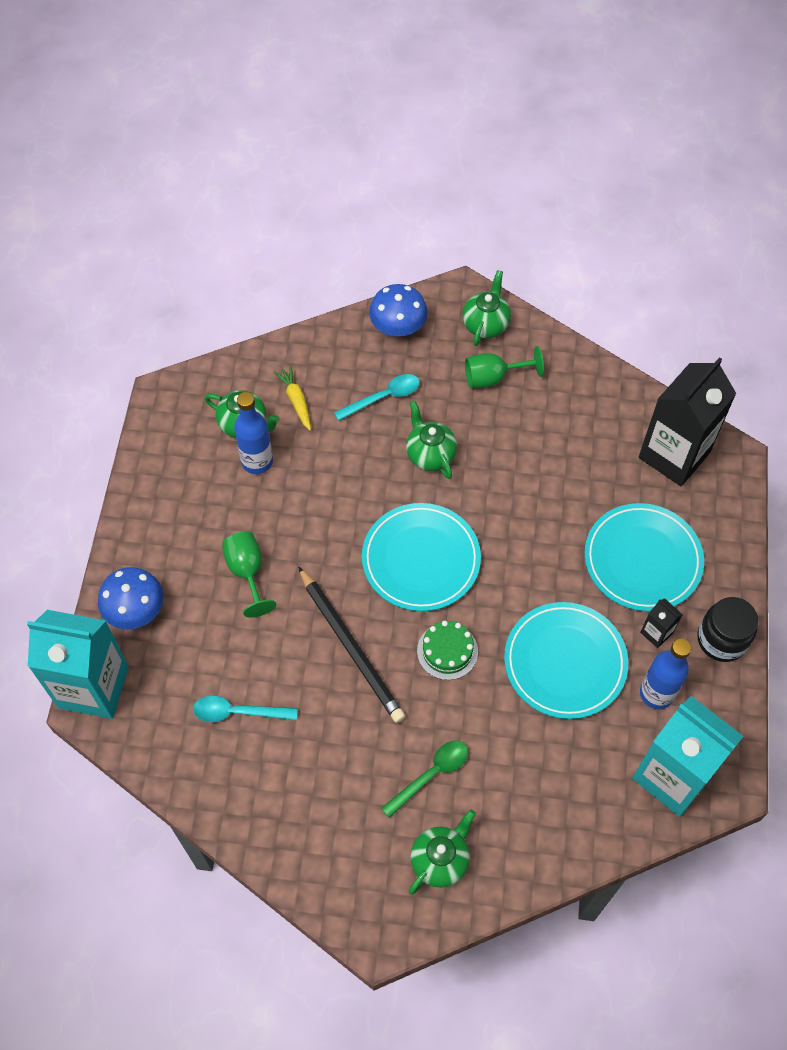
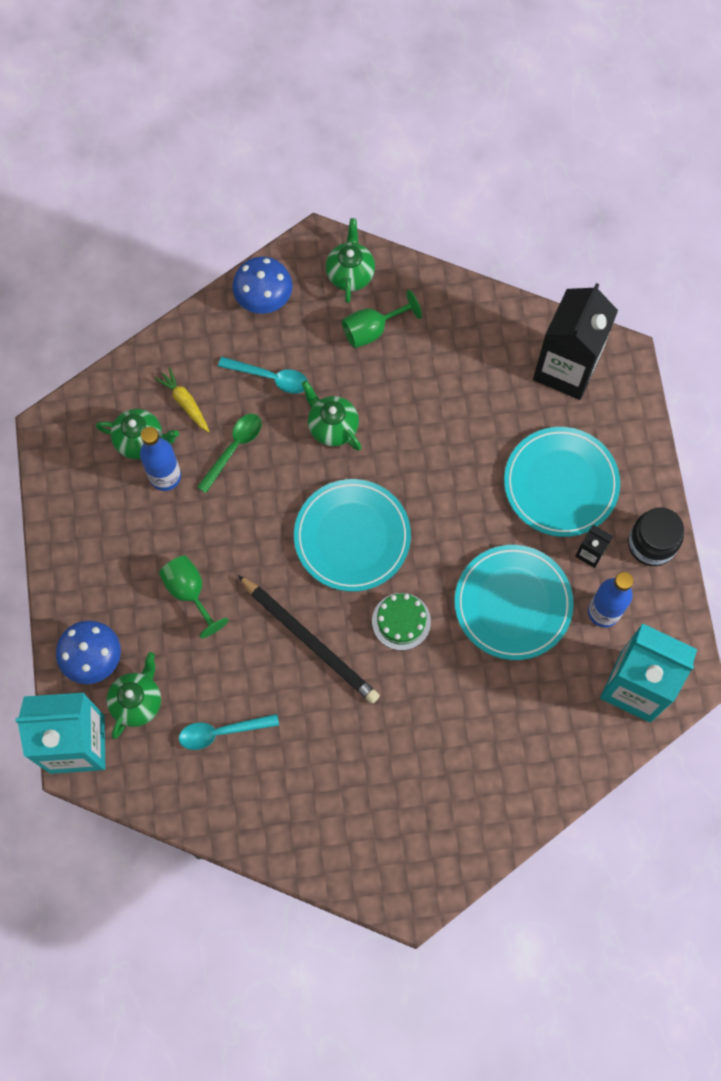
camera: 15 degrees left, 10 degrees up
turquoise spoon [334,374,420,421] -> turquoise spoon turned 60 degrees clockwise [218,357,308,394]
green spoon [381,740,468,818] -> green spoon moved to [197,414,261,493]
green teapot [409,810,476,895] -> green teapot moved to [107,652,161,739]

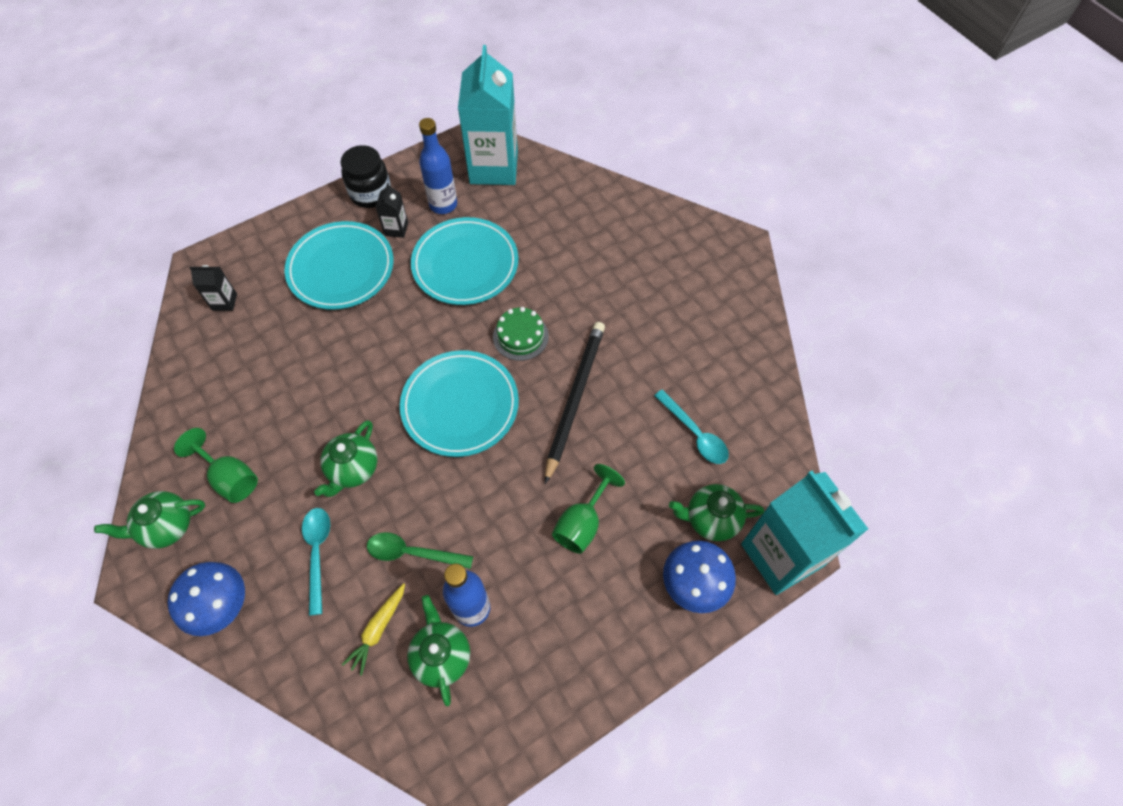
camera: 115 degrees left, 10 degrees down
black carton [533,283,618,400] -> black carton [189,265,237,311], size x0.42

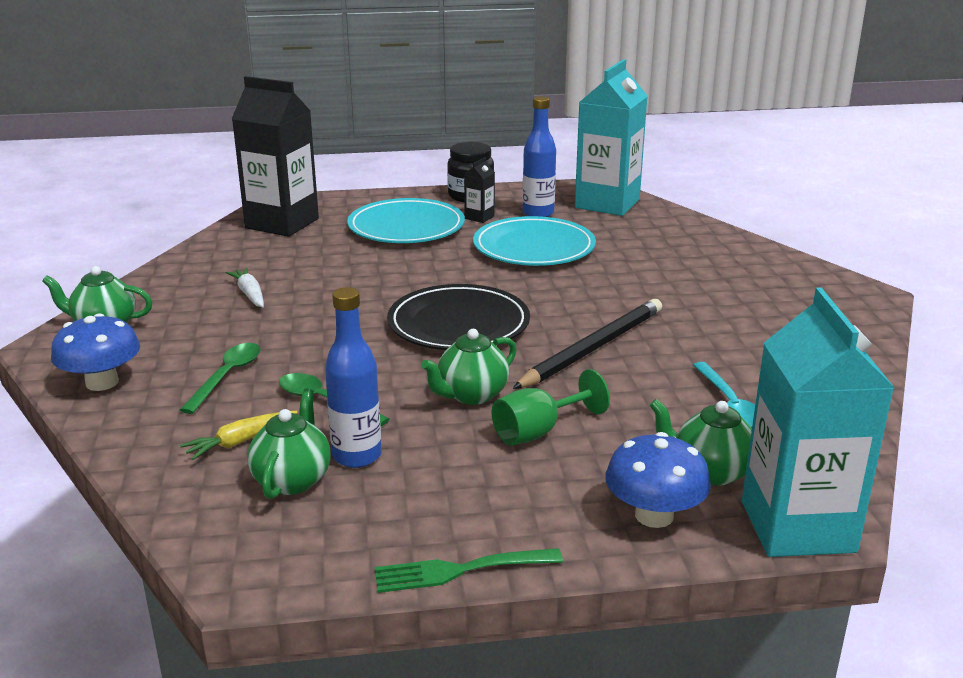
camera: 25 degrees right, 35 degrees down
green goblet [174,428,258,503] -> none
black carton [189,265,237,311] -> black carton [232,76,319,237], size x2.38
turquoise spoon [302,508,330,616] -> green spoon [180,343,261,414]
green teapot [314,420,377,497] -> green teapot moved to [421,329,517,405]
turquoise plate [400,350,519,457] -> black plate [387,284,530,350]
green cake [493,307,549,361] -> none
none -> white carrot [226,268,264,307]
none -> green fork [375,548,563,593]

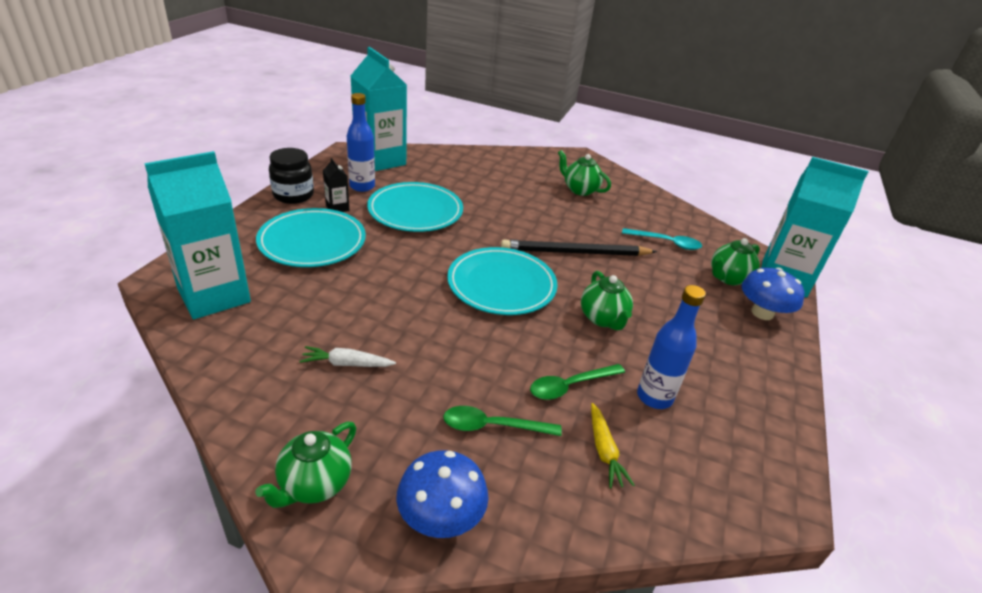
camera: 65 degrees left, 10 degrees up
green spoon [180,343,261,414] -> green spoon turned 45 degrees counterclockwise [443,406,562,436]
black carton [232,76,319,237] -> turquoise carton [144,151,251,319]
green teapot [247,388,331,499] -> green teapot moved to [558,150,611,196]
green fork [375,548,563,593] -> none
black plate [387,284,530,350] -> turquoise plate [447,247,558,315]
green goblet [492,369,610,445] -> none
black pencil [513,299,662,389] -> black pencil turned 75 degrees counterclockwise [501,240,657,256]

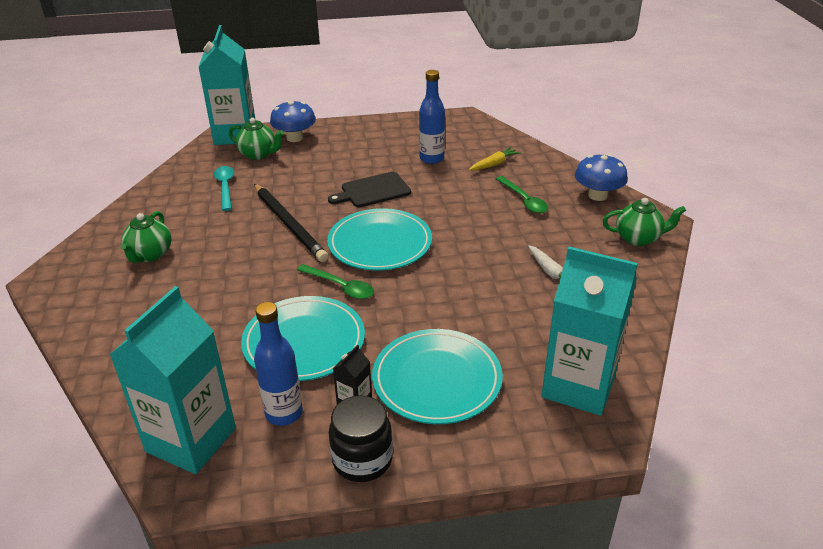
camera: 115 degrees left, 0 degrees up
green spoon [530,364,625,400] -> green spoon moved to [297,264,374,299]
green teapot [581,271,633,330] -> black cutting board [328,172,411,207]

